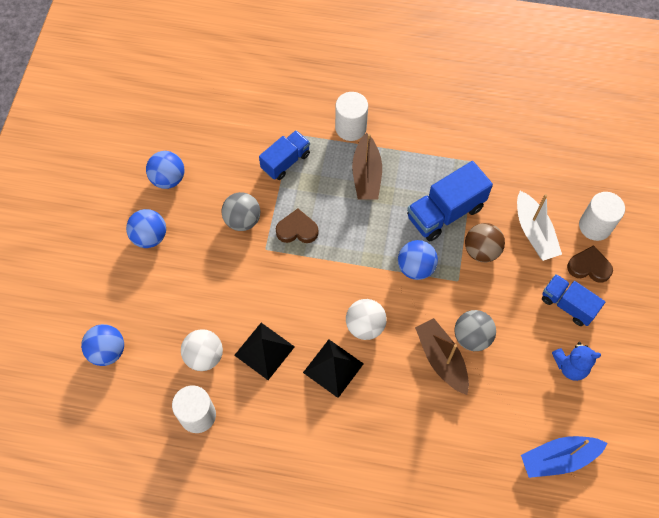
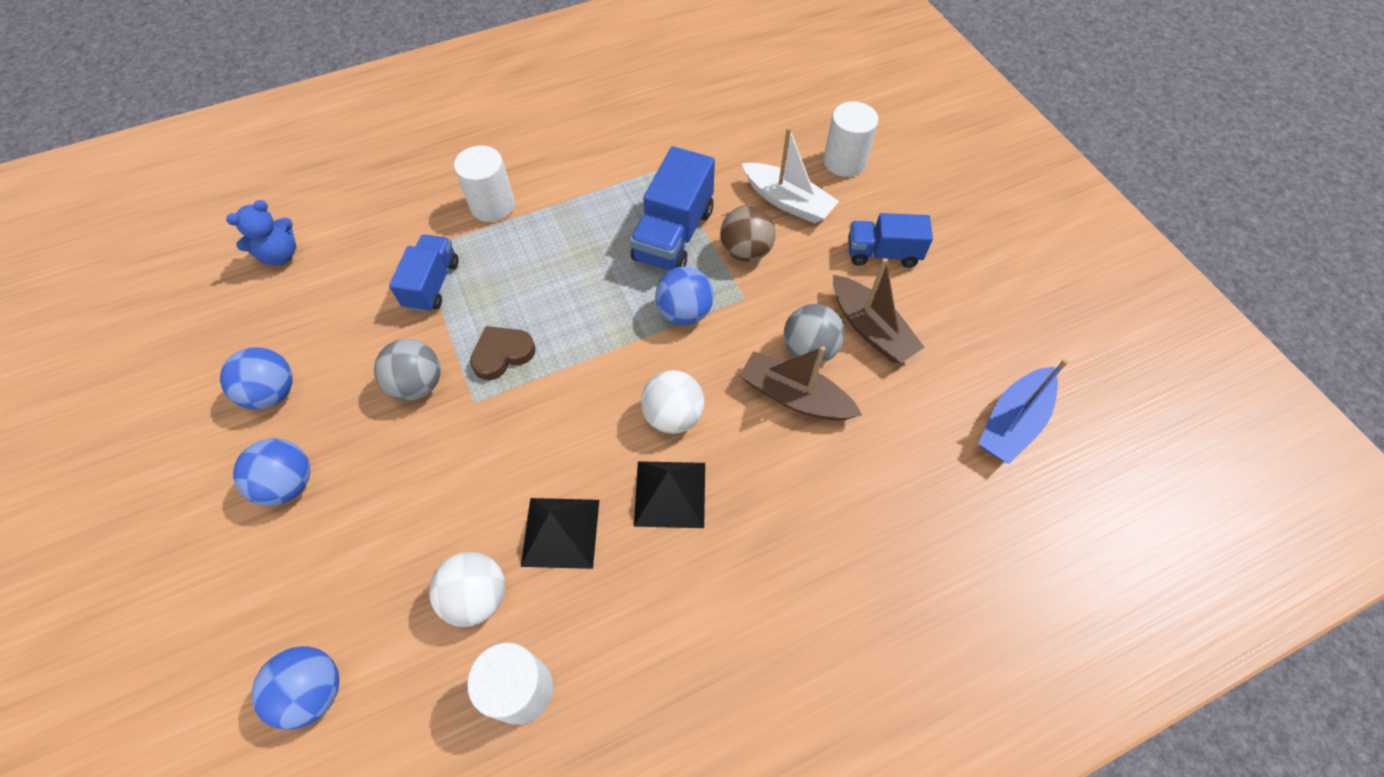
camera: 35 degrees left, 5 degrees down
brown boat [352,133,382,199] -> brown boat moved to [833,258,925,363]
blue teddy bear [552,342,601,381] -> blue teddy bear moved to [226,200,296,265]
brown heart [567,245,613,283] -> none

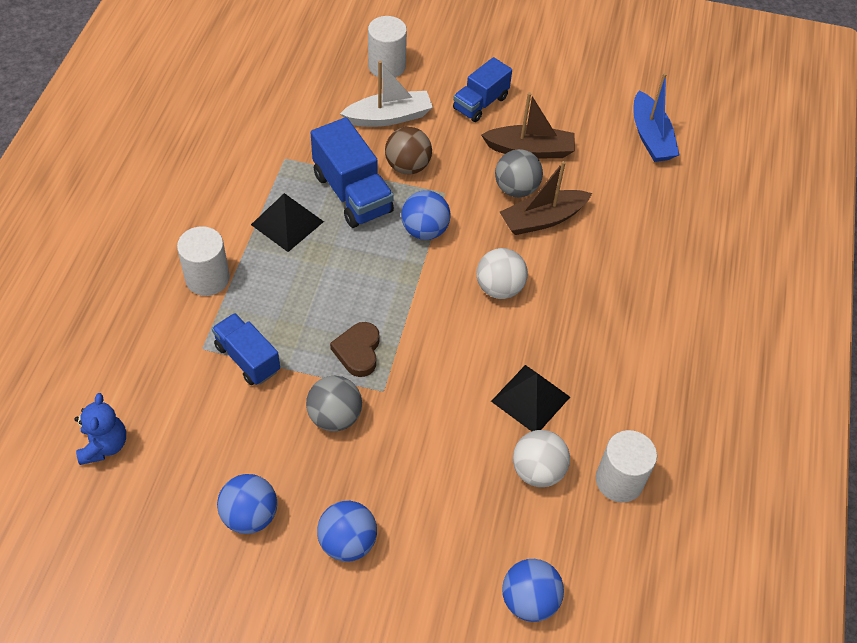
camera: 55 degrees left, 5 degrees down
black pyramid [634,461,705,528] -> black pyramid moved to [251,193,324,252]

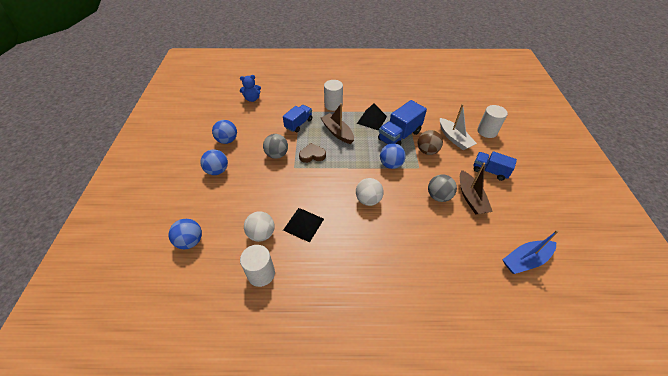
camera: 80 degrees right, 5 degrees down
brown boat [500,161,592,235] -> brown boat moved to [321,103,354,144]

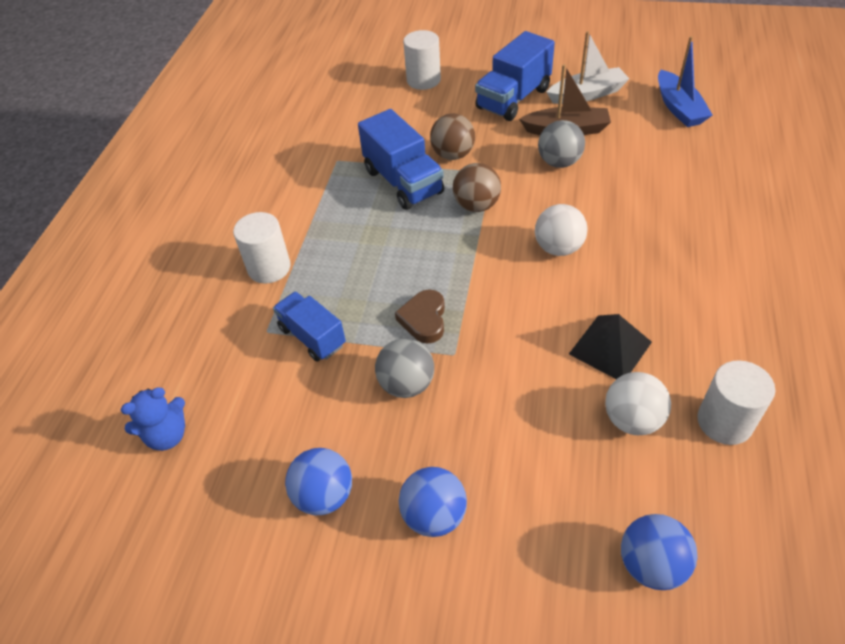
camera: 75 degrees left, 0 degrees up
blue teddy bear [240,75,261,102] -> blue teddy bear turned 60 degrees clockwise [121,387,185,451]
brown boat [321,103,354,144] -> none
black pyramid [357,103,387,131] -> none
blue ball [380,143,406,169] -> brown ball [453,163,501,212]
white boat [440,104,477,150] -> white boat moved to [546,31,629,104]
blue truck [473,151,517,181] -> blue truck [475,31,555,121], size x1.51

